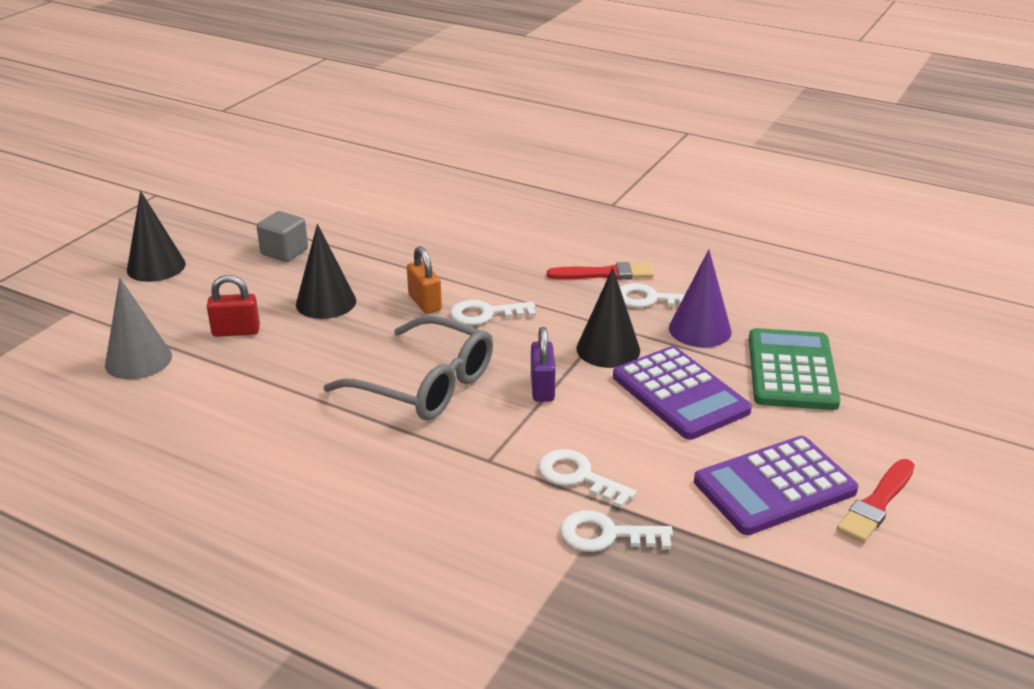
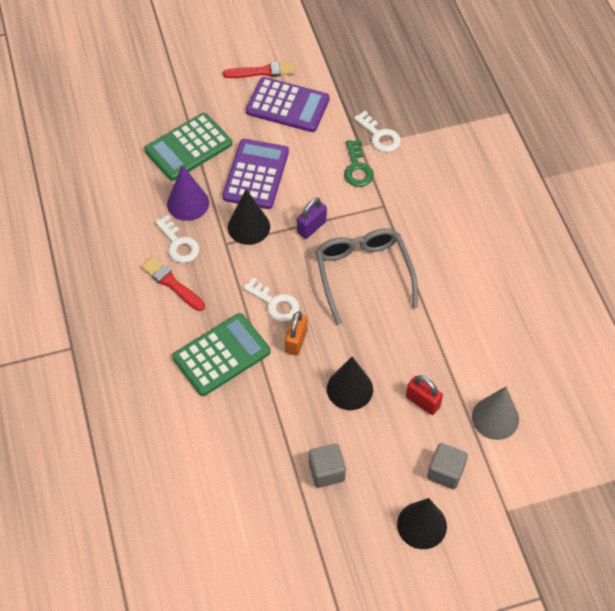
camera: 135 degrees left, 25 degrees up
white key [538,449,636,508] -> green key [344,140,374,187]
none -> green calculator [172,313,271,396]
none -> grey cube [427,443,468,489]

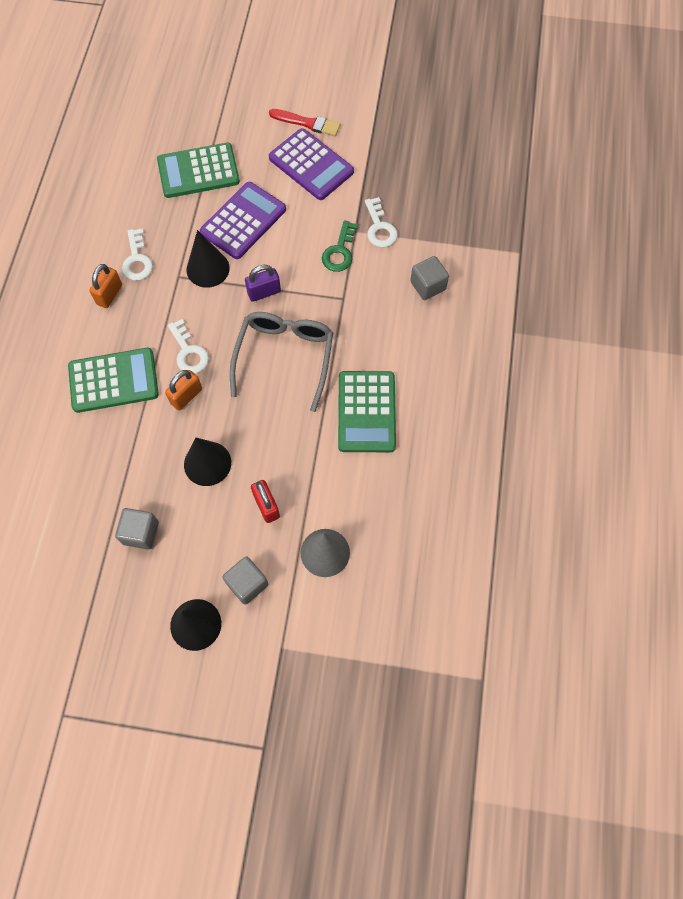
camera: 25 degrees right, 10 degrees up
red brush [141,256,205,311] -> orange padlock [89,264,122,308]
purple cone [167,165,209,221] -> none
none -> green calculator [338,371,396,452]
none -> grey cube [410,256,449,300]

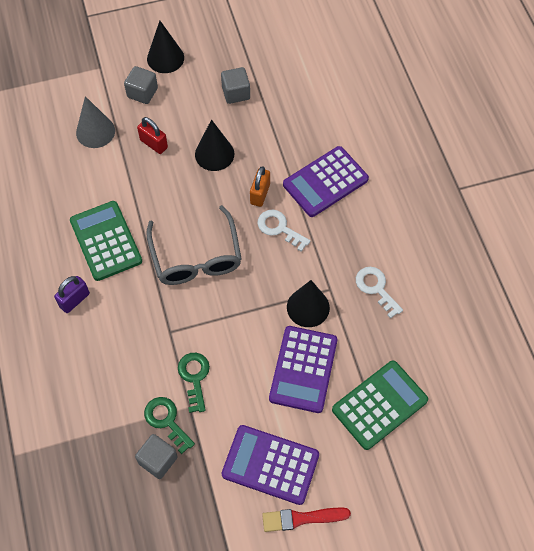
camera: 155 degrees right, 5 degrees down
green calculator [68,348,159,413] -> purple calculator [283,146,369,217]
orange padlock [89,264,122,308] -> none
purple padlock [245,265,281,302] -> purple padlock moved to [54,276,90,313]
white key [365,197,398,248] -> green key [144,397,195,454]
grey cube [410,256,449,300] -> grey cube moved to [135,434,178,479]

